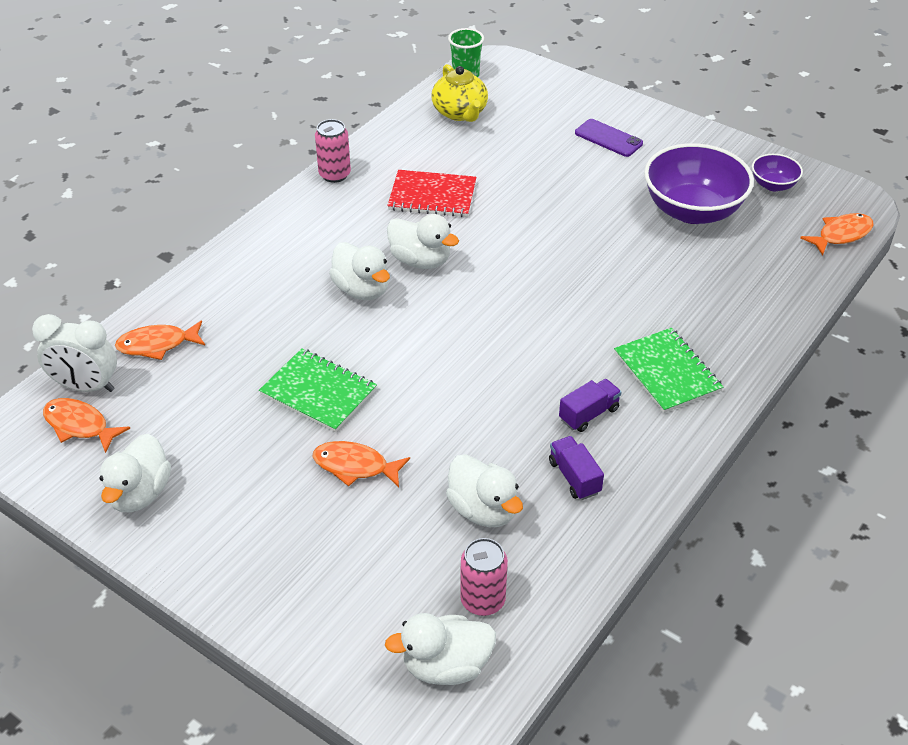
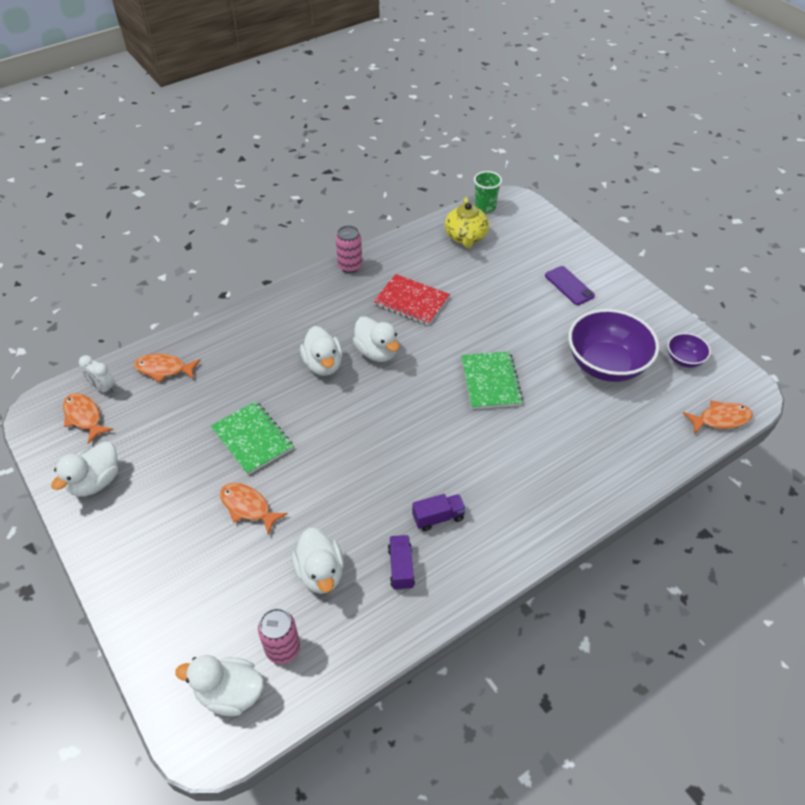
camera: 20 degrees right, 5 degrees up
white clock [32,314,117,392] -> white clock [79,355,115,394], size x0.62
green notebook [614,328,723,413] -> green notebook moved to [461,351,523,409]

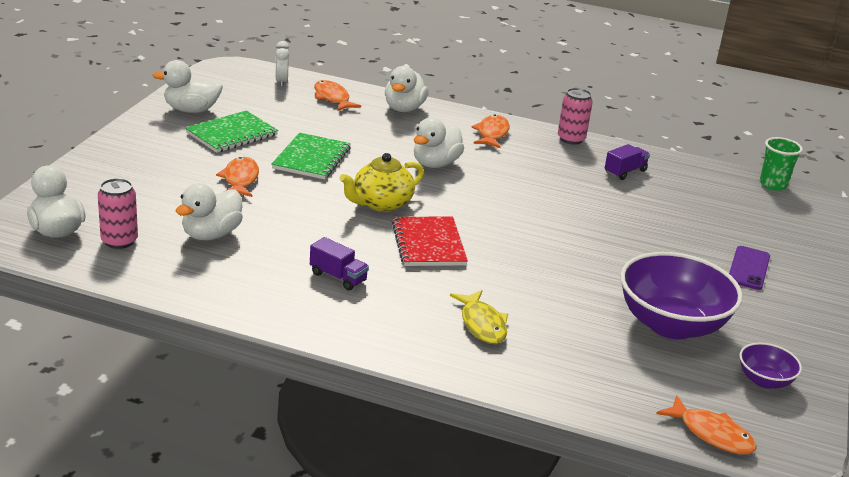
camera: 50 degrees right, 20 degrees down
orange fish [63,393,113,444] -> orange fish moved to [471,114,510,149]
white duck [353,316,399,362] -> white duck moved to [385,66,428,112]
red notebook [373,274,450,325] -> red notebook moved to [392,217,468,266]
purple truck [388,535,415,590] -> purple truck moved to [605,144,650,180]
yellow teapot [445,198,489,248] -> yellow teapot moved to [339,153,424,212]
green notebook [461,351,523,409] -> green notebook moved to [185,110,278,153]
none -> yellow fish [450,290,508,344]

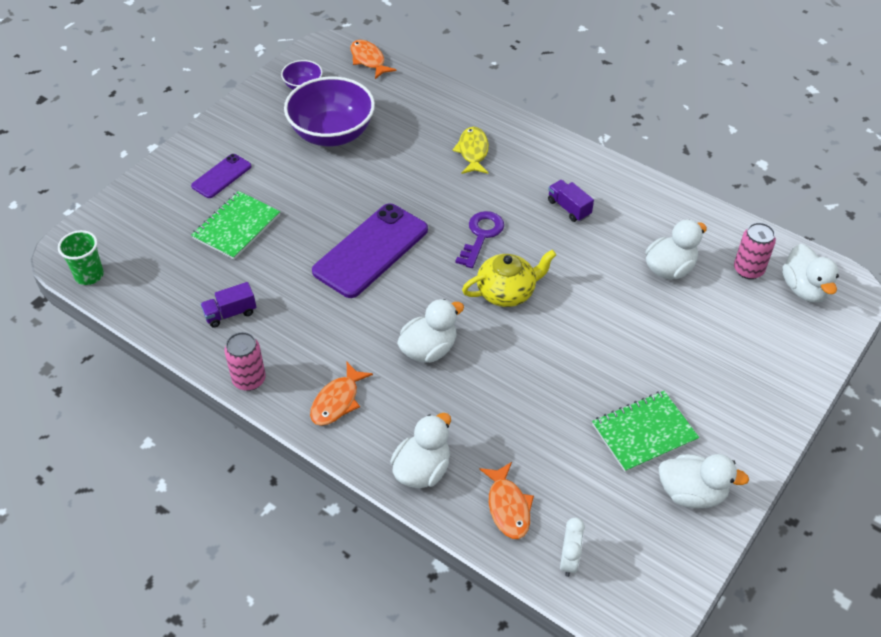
camera: 160 degrees left, 20 degrees up
orange fish [216,157,259,197] -> none
green notebook [271,133,351,179] -> green notebook moved to [191,191,280,260]
red notebook [392,217,468,266] -> purple key [456,211,504,268]
none -> purple phone [312,203,428,298]

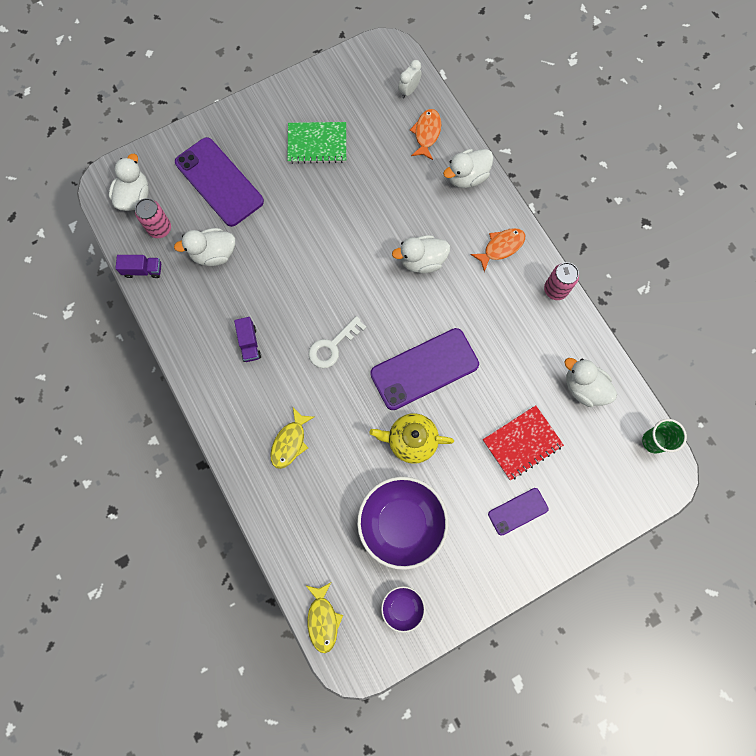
camera: 155 degrees left, 25 degrees up
green notebook [191,191,280,260] -> red notebook [483,405,564,480]
purple truck [200,282,256,328] -> purple truck moved to [115,255,161,278]
orange fish [351,40,396,79] -> yellow fish [305,582,343,653]
purple key [456,211,504,268] -> white key [309,316,367,368]
yellow teapot [462,250,556,307] -> yellow teapot moved to [369,413,454,464]
white duck [659,454,749,508] -> white duck moved to [564,358,617,407]
none -> purple phone [175,137,264,227]

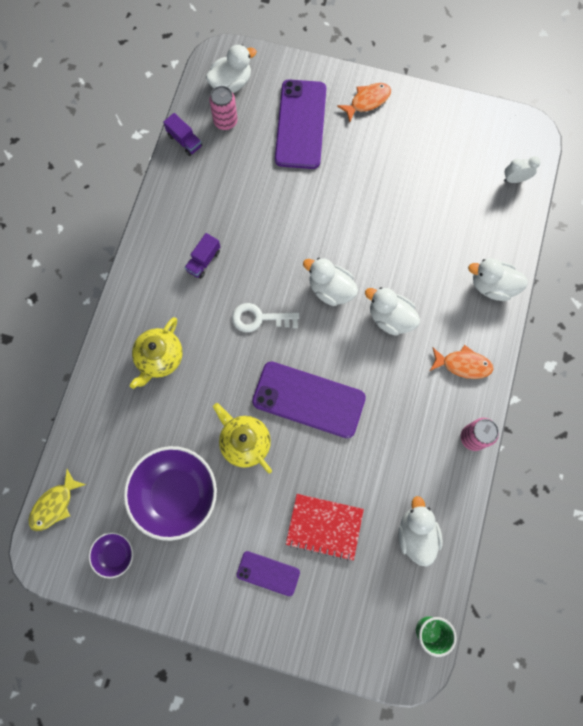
camera: 45 degrees right, 0 degrees up
white duck [174,228,235,266] -> white duck moved to [303,258,358,306]
yellow fish [270,407,314,469] -> yellow teapot [130,317,183,389]
green notebook [287,122,346,164] -> none
orange fish [410,109,441,160] -> orange fish moved to [337,83,391,122]

